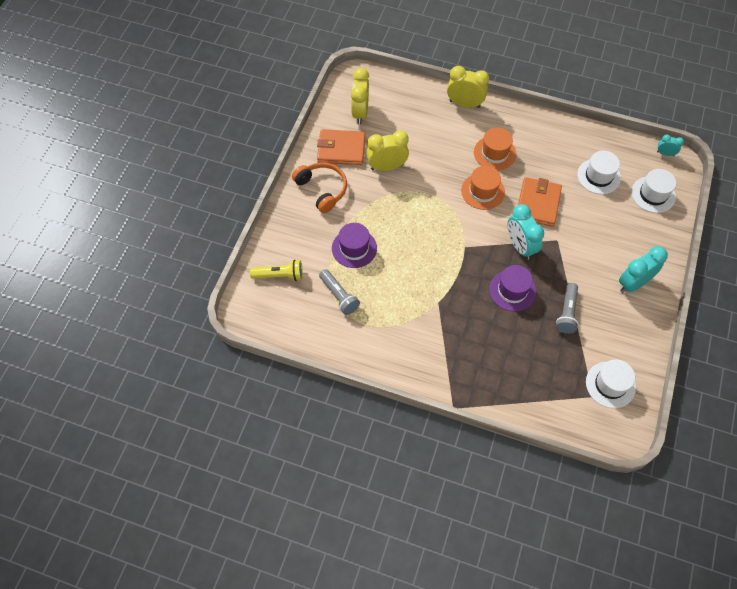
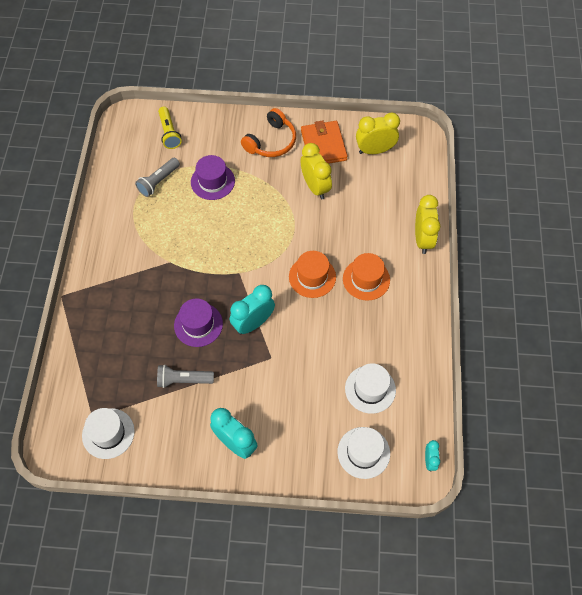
camera: 75 degrees right, 0 degrees up
orange wallet [518,177,562,227] -> none

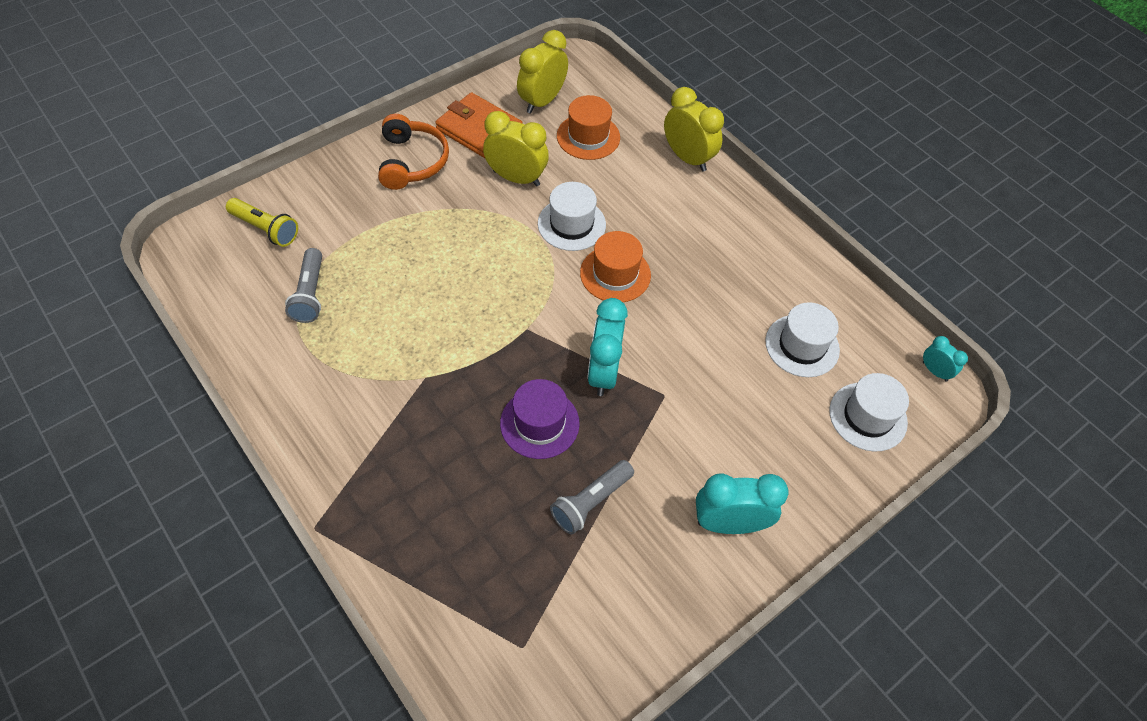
camera: 45 degrees left, 5 degrees down
white hat [82,408,135,459] -> white hat moved to [538,182,606,251]
purple hat [191,155,235,200] -> none
orange hat [343,253,390,301] -> orange hat moved to [557,95,620,160]

